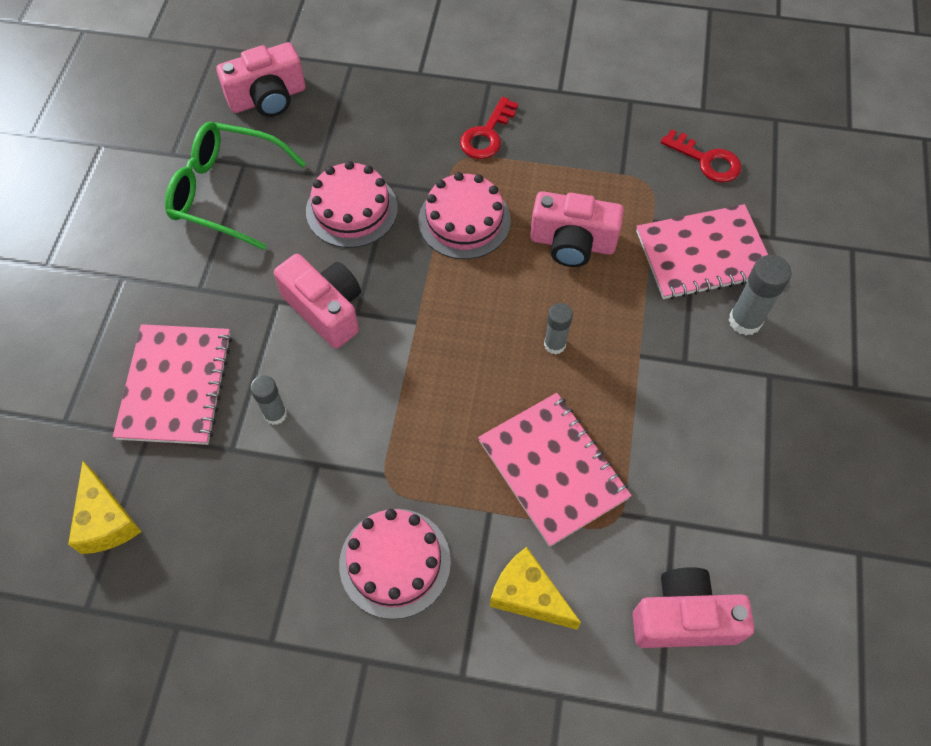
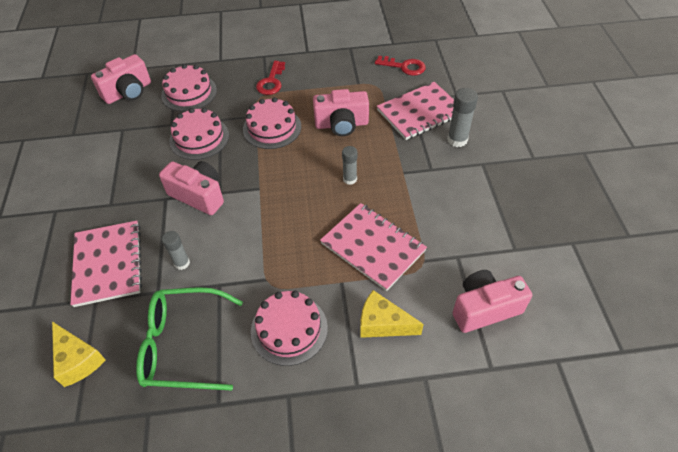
camera: 15 degrees left, 10 degrees down
green glasses [165,122,306,250] -> green glasses moved to [136,287,243,390]
none -> pink cake [161,64,217,112]

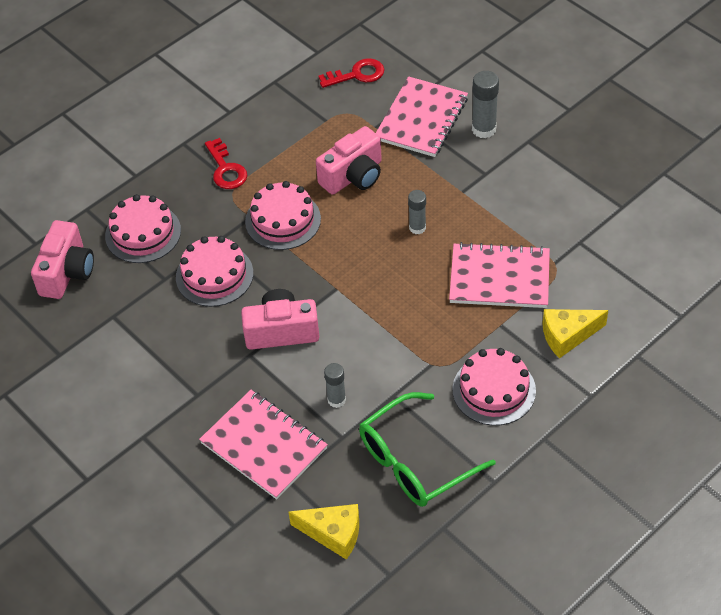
camera: 35 degrees left, 0 degrees up
pink camera [452,270,532,333] -> none

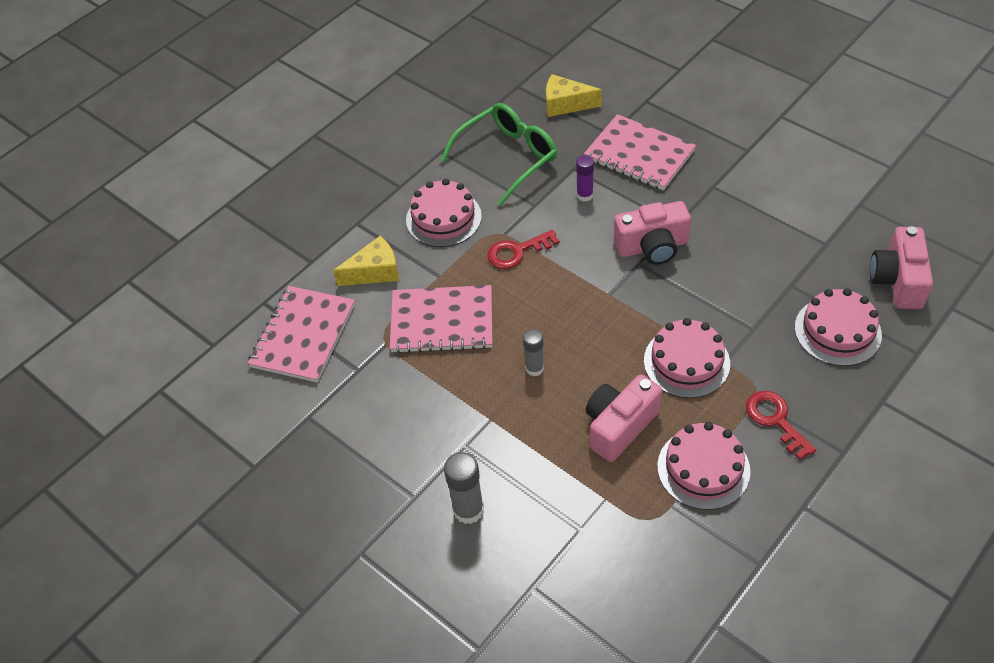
camera: 175 degrees right, 0 degrees up
pink cake [176,236,253,307] -> pink cake moved to [657,422,751,510]
red key [318,58,385,88] -> red key moved to [487,230,559,269]
grey glue stick [324,363,346,408] -> purple glue stick [576,155,594,201]
pink notebook [376,76,468,157] -> pink notebook moved to [247,286,355,383]

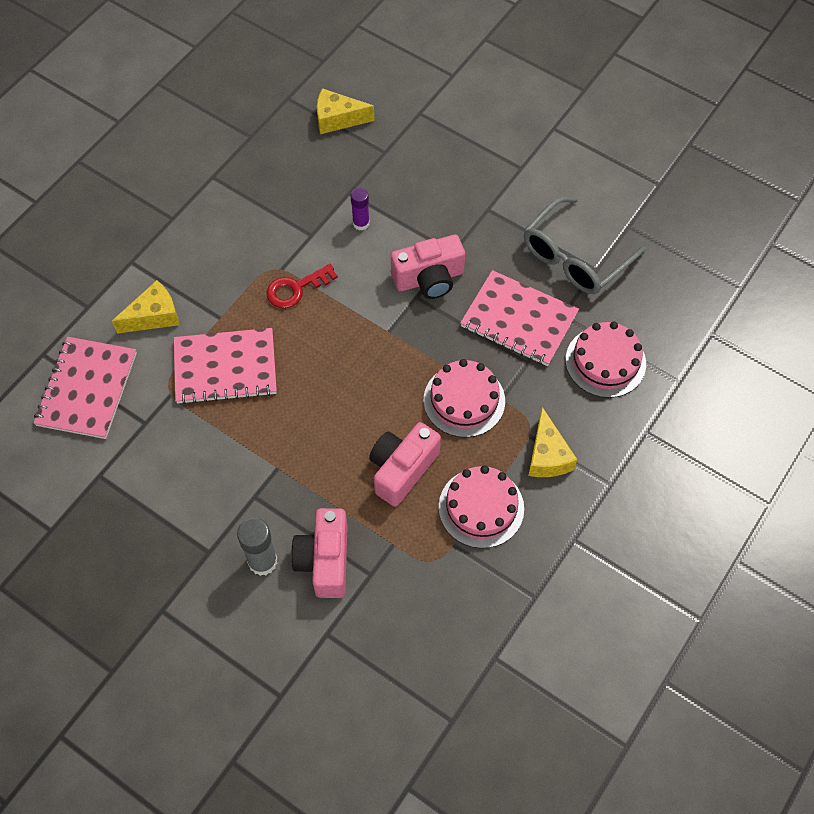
camera: 10 degrees left, 10 degrees up
pink cake [406,179,482,247] -> none
green glasses [440,103,557,206] -> none
grey glue stick [523,329,544,376] -> none
pink notebook [584,114,696,190] -> pink notebook moved to [460,270,579,366]
red key [746,391,816,460] -> yellow cheese [528,407,577,477]
pink camera [870,226,933,309] -> pink camera moved to [291,508,348,598]
none -> grey glasses [524,196,646,294]

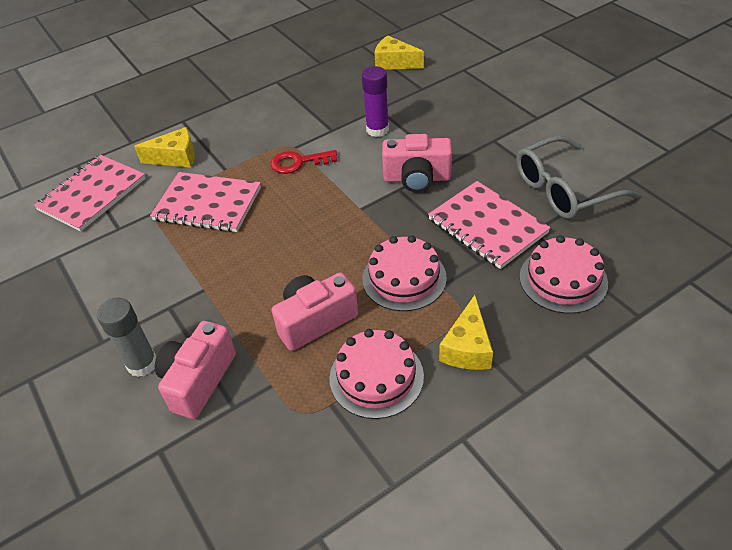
camera: 25 degrees right, 15 degrees down
purple glue stick [351,188,369,231] -> purple glue stick [362,66,389,137], size x1.51

